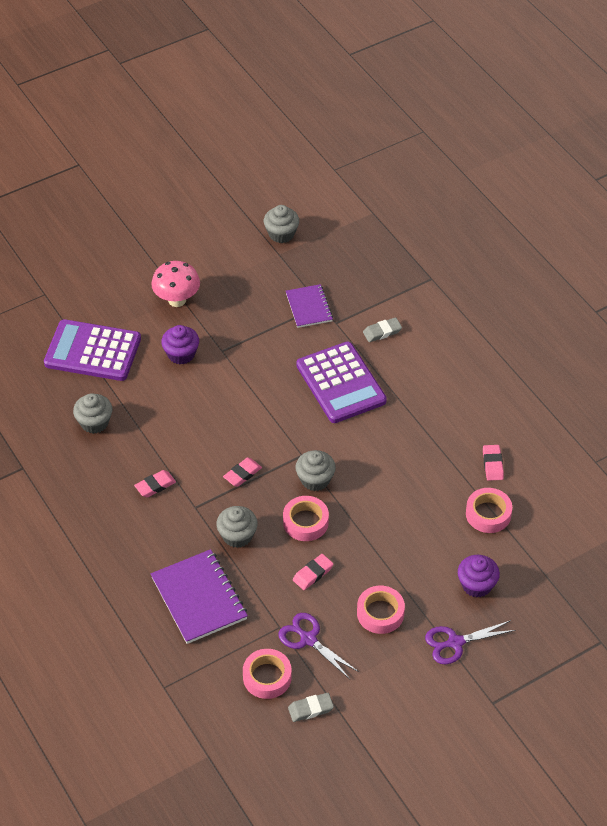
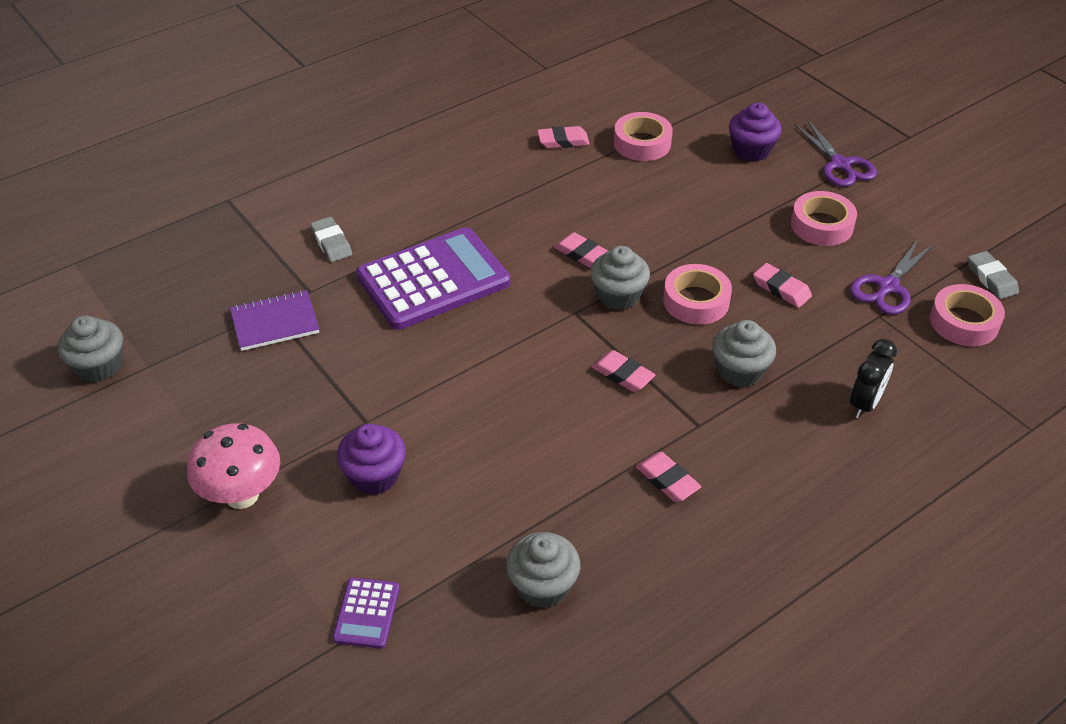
camera: 95 degrees left, 5 degrees down
purple calculator [44,319,141,381] -> purple calculator [332,577,400,649], size x0.44
purple notebook [151,549,248,644] -> black clock [850,339,897,419]
none -> pink eraser [554,232,608,268]

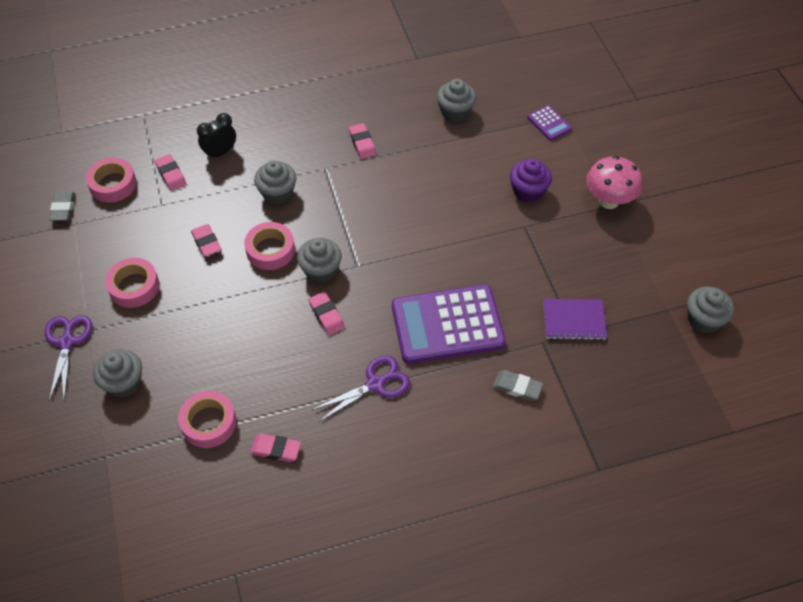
camera: 160 degrees left, 10 degrees up
grey eraser [310,217,352,262] -> grey eraser turned 60 degrees counterclockwise [493,370,543,401]
purple calculator [332,577,400,649] -> purple calculator turned 120 degrees clockwise [527,105,572,141]
pink eraser [592,350,656,392] -> pink eraser moved to [155,154,186,191]
purple cupcake [729,102,782,162] -> grey cupcake [93,349,142,398]
purple scissors [850,239,934,315] -> purple scissors moved to [312,355,410,422]

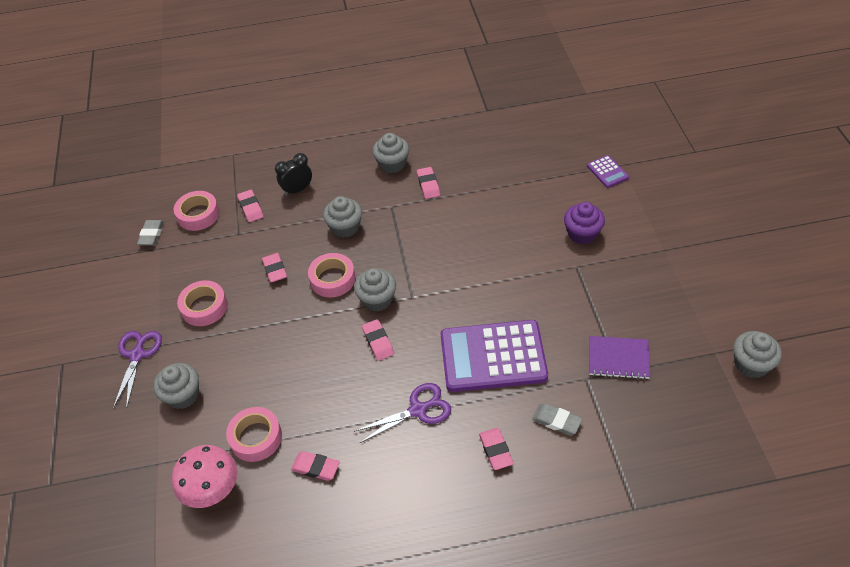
camera: 10 degrees right, 5 degrees down
grey cupcake [437,79,476,122] -> grey cupcake moved to [373,133,409,173]
pink mushroom [586,156,642,209] -> pink mushroom moved to [172,445,238,508]
none -> pink eraser [479,428,514,470]

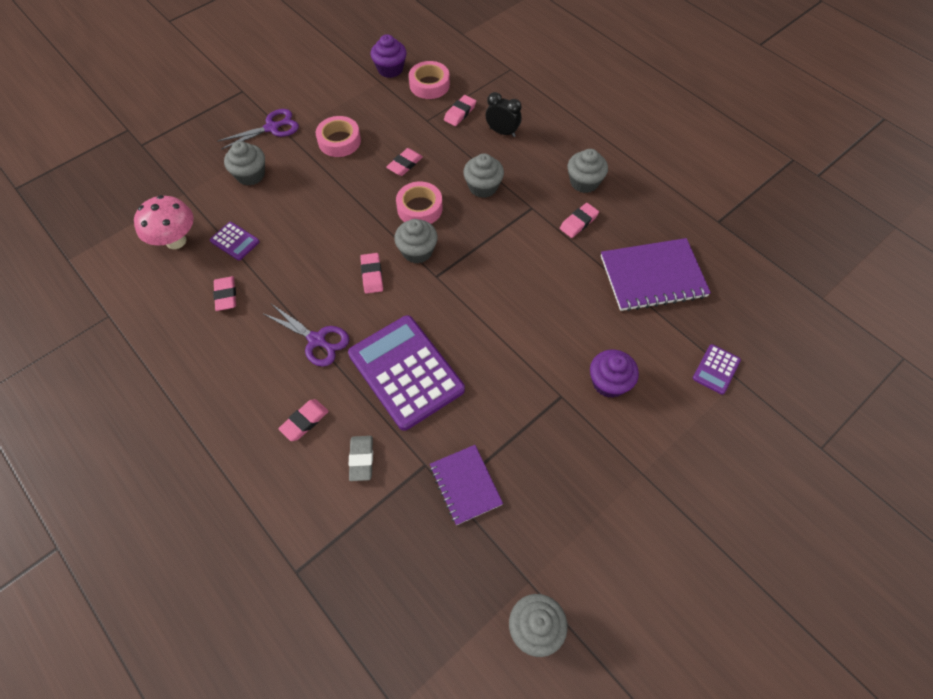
camera: 55 degrees right, 10 degrees up
grey eraser [137,220,164,245] -> purple cupcake [371,34,406,78]
pink tape [226,407,282,462] -> purple calculator [210,222,260,260]
pink eraser [362,319,394,361] -> pink eraser turned 45 degrees counterclockwise [360,253,383,294]
none -> purple notebook [601,238,711,311]

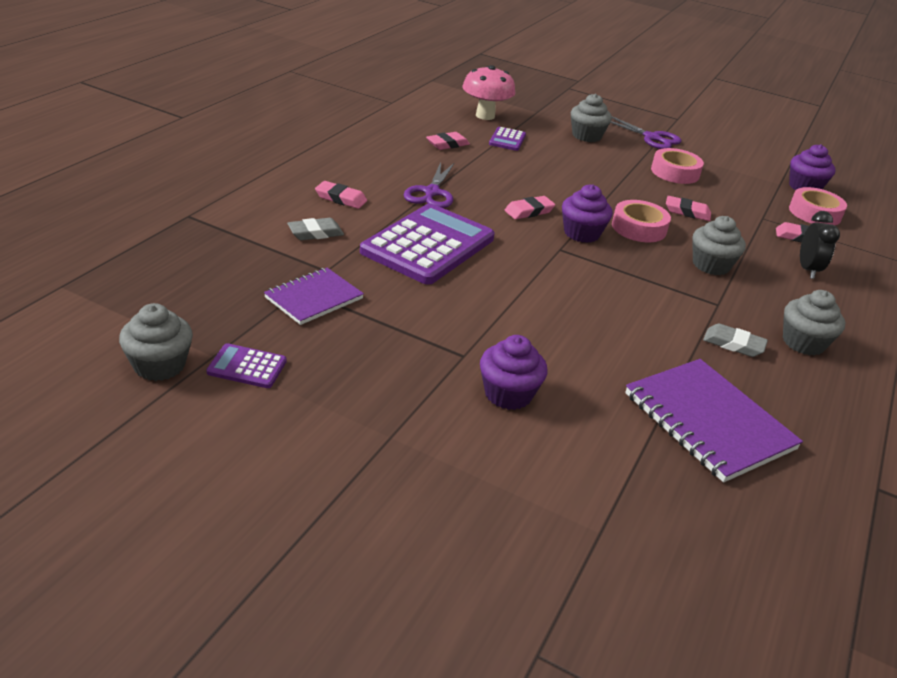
camera: 65 degrees right, 25 degrees down
grey cupcake [394,219,438,264] -> purple cupcake [562,184,613,243]
pink eraser [560,203,599,238] -> grey eraser [703,323,768,357]
purple calculator [693,344,741,395] -> purple calculator moved to [206,343,287,388]

